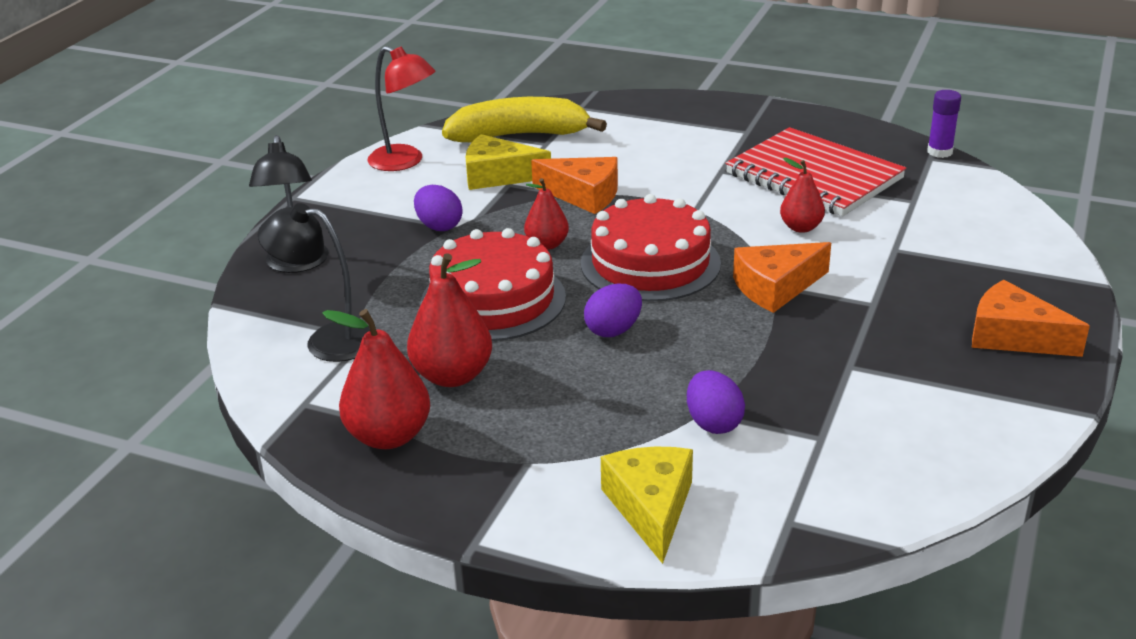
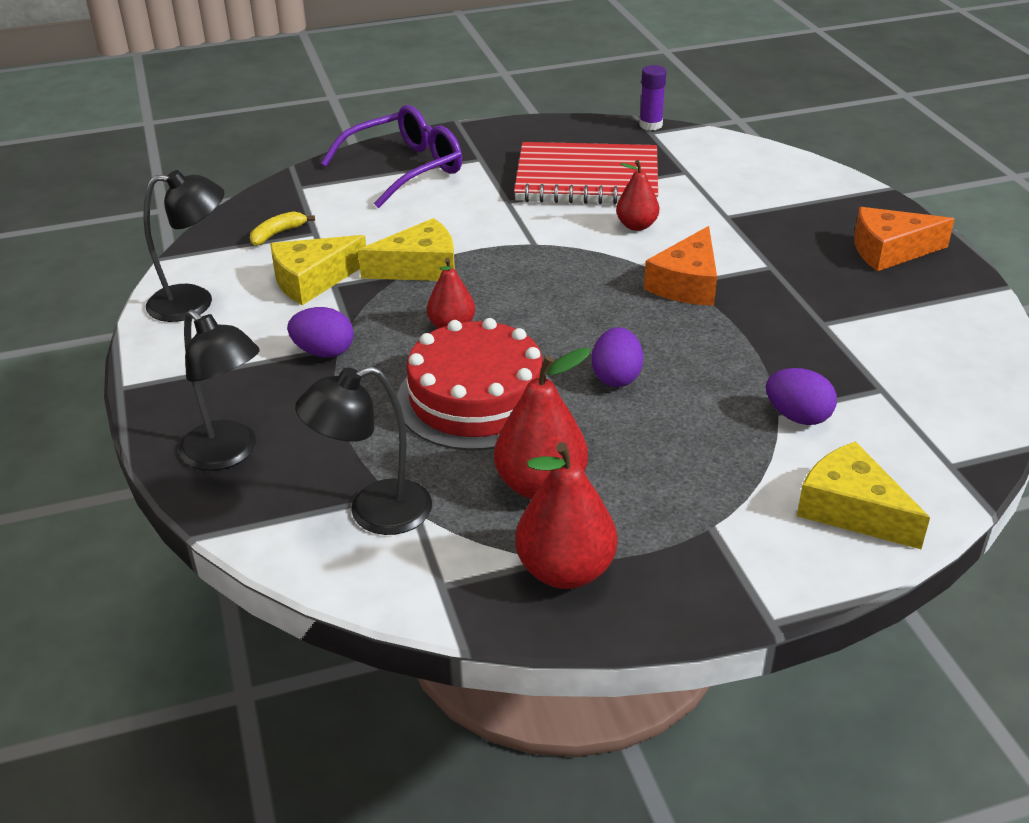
camera: 40 degrees left, 5 degrees up
red lamp [368,46,435,171] -> black lamp [143,170,225,322]
yellow banana [442,97,607,142] -> yellow banana [250,211,315,246], size x0.41
orange cheese [531,157,618,214] -> yellow cheese [358,218,455,281]
red cake [581,194,721,302] -> none
none -> purple glasses [321,105,462,208]

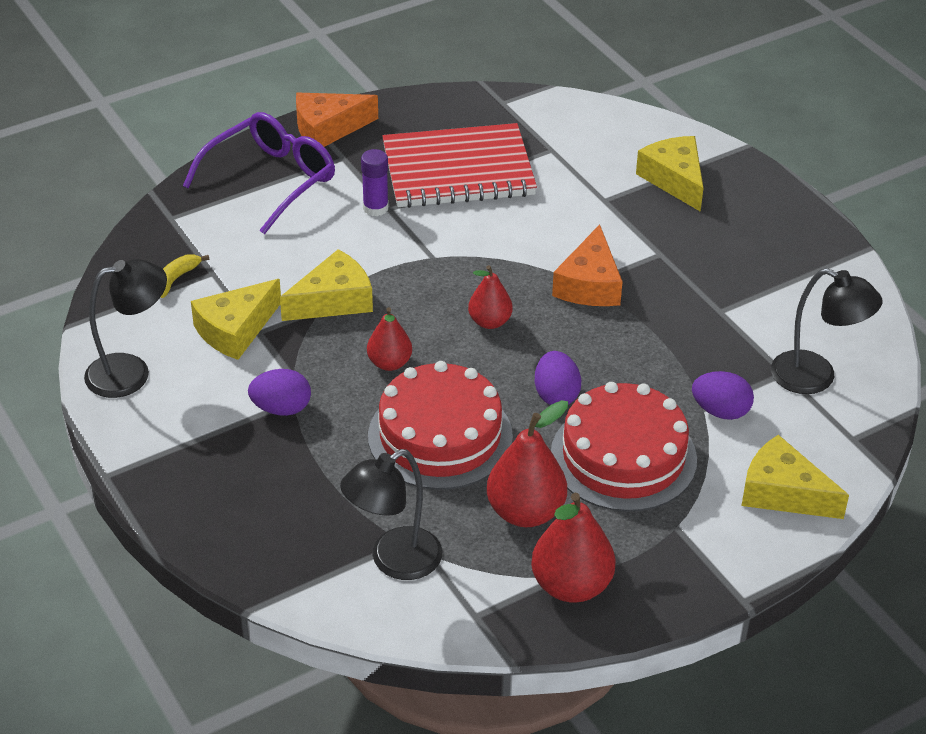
camera: 15 degrees left, 5 degrees up
black lamp [179,310,260,471] -> black lamp moved to [771,268,882,394]
red pear [616,160,659,231] -> red pear moved to [468,265,513,329]
purple glue stick [639,65,666,130] -> purple glue stick moved to [361,149,389,216]
orange cheese [854,207,955,271] -> orange cheese moved to [296,93,378,147]
none -> red cake [551,382,697,512]
none -> yellow cheese [636,136,703,212]

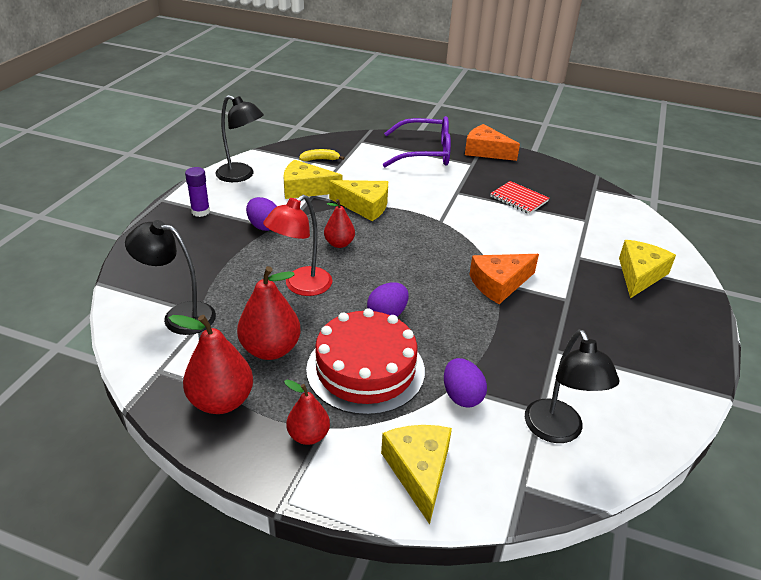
camera: 50 degrees right, 5 degrees down
purple glue stick [361,149,389,216] -> purple glue stick moved to [185,167,210,217]
red cake [368,361,513,490] -> red lamp [263,195,333,296]
red notebook [382,123,537,208] -> red notebook [490,181,549,214], size x0.49
red pear [468,265,513,329] -> red pear moved to [284,380,330,445]

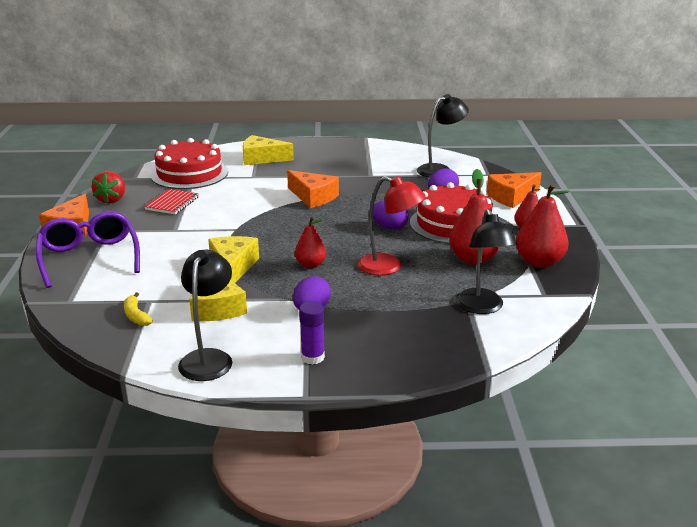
camera: 110 degrees left, 10 degrees down
yellow cheese [381,425,452,524] -> orange cheese [487,172,541,208]
none -> red strawberry [92,171,125,204]
none -> red cake [151,138,228,189]

